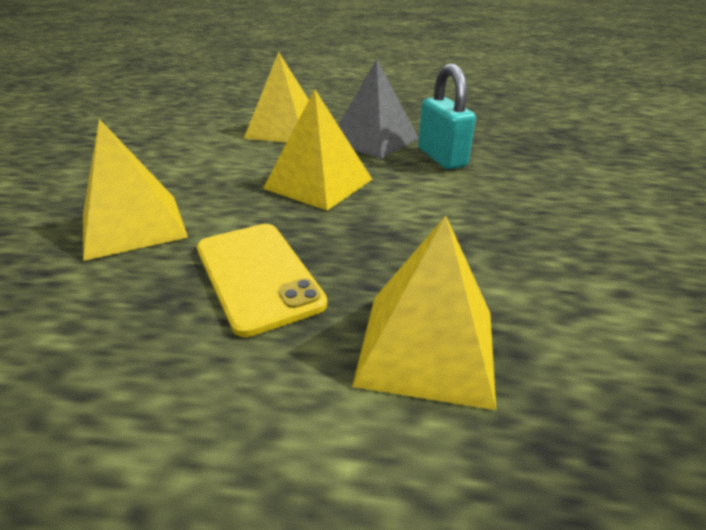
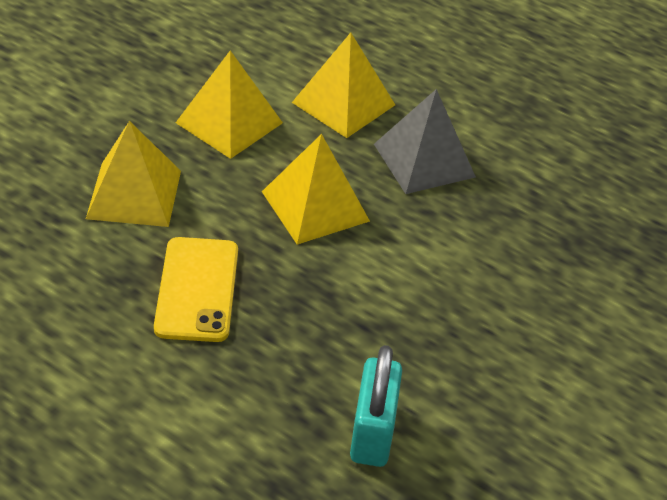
camera: 25 degrees right, 10 degrees up
yellow pyramid [352,216,496,410] -> yellow pyramid moved to [176,51,283,159]
turquoise padlock [418,64,476,169] -> turquoise padlock moved to [350,345,402,467]

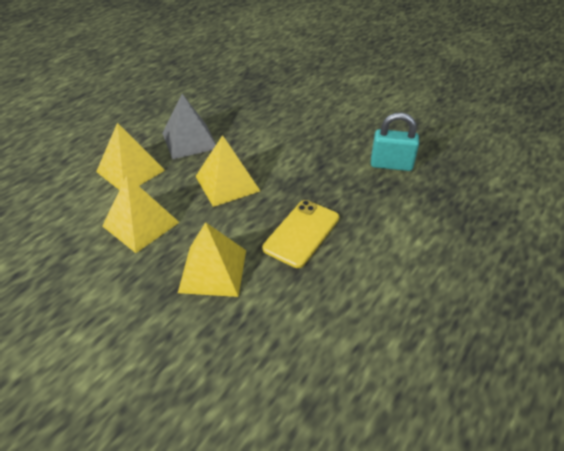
camera: 85 degrees left, 0 degrees up
yellow phone [154,237,238,342] -> yellow phone turned 60 degrees counterclockwise [262,200,339,268]

